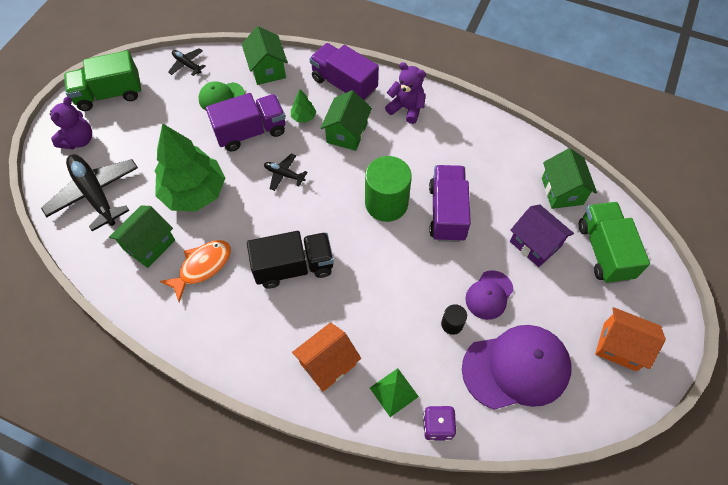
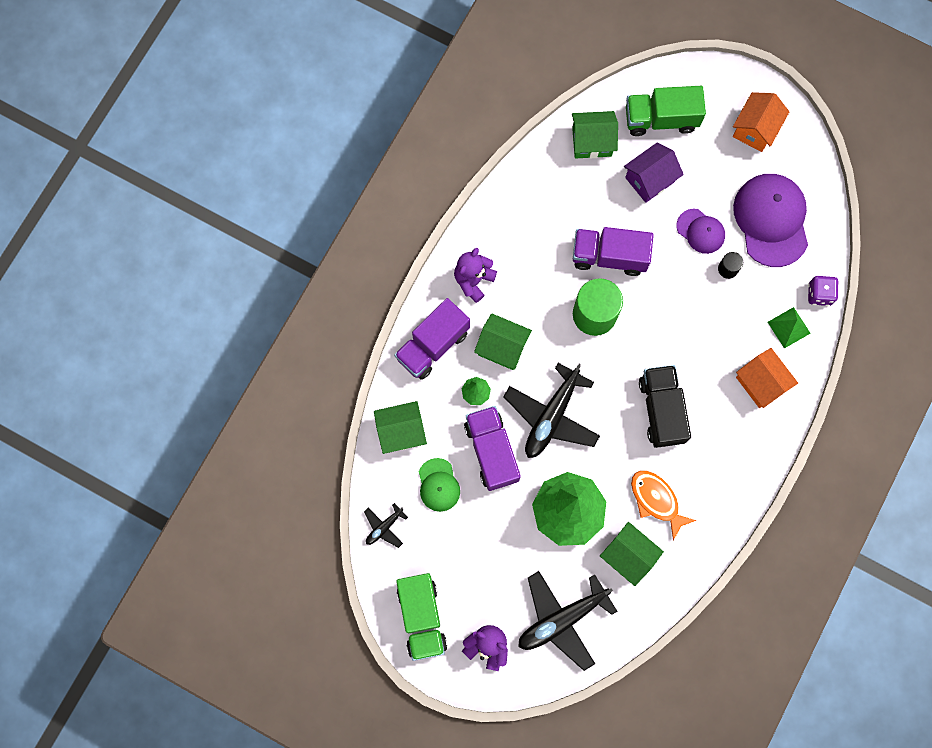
camera: 85 degrees left, 15 degrees up
black plane [264,153,308,191] -> black plane [503,363,600,458], size x2.08

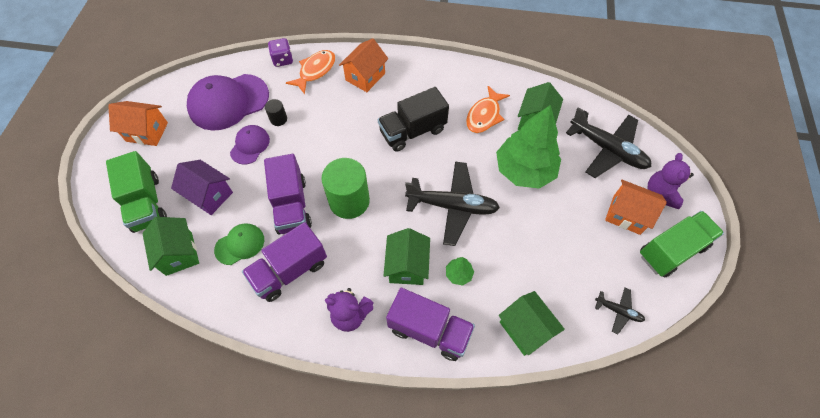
camera: 110 degrees left, 15 degrees down
green cap [419,458,460,512] -> green cap moved to [214,223,264,265]
purple truck [464,406,521,491] -> purple truck moved to [242,222,327,302]
green pyramid [768,307,811,349] -> orange fish [286,50,335,94]
none -> orange house [605,180,667,235]

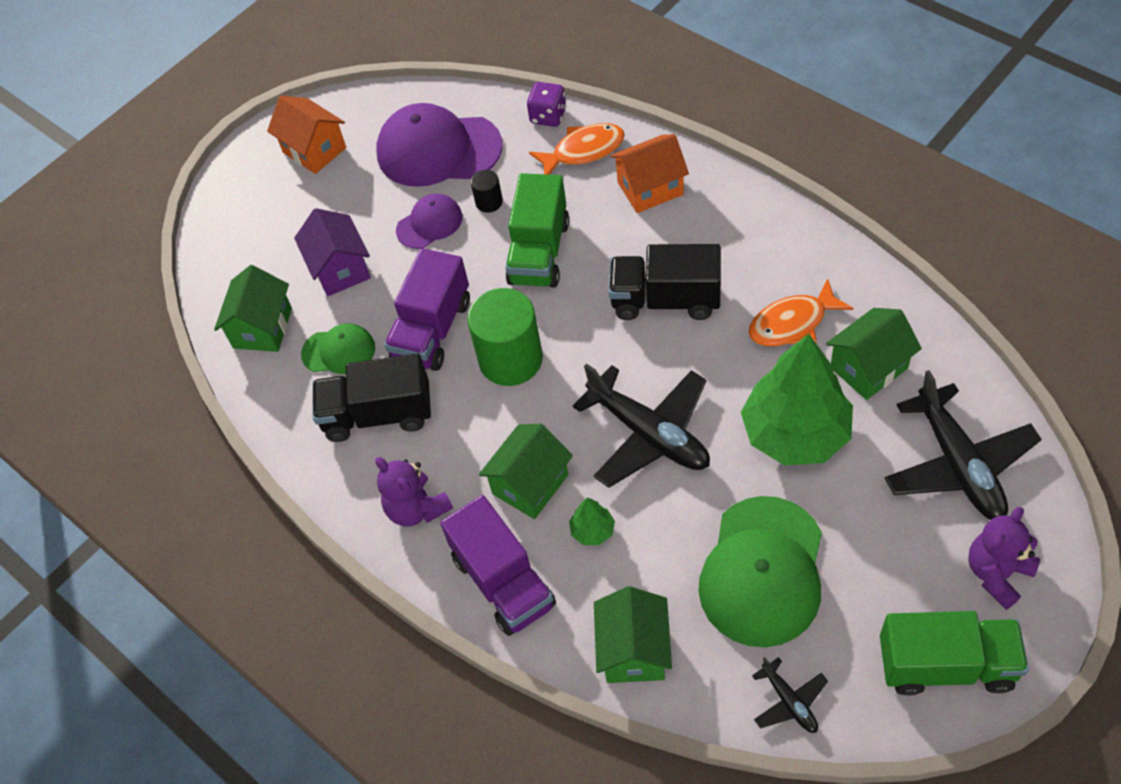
camera: 40 degrees right, 5 degrees down
green truck [106,151,167,233] -> green truck moved to [505,173,570,288]
purple truck [242,222,327,302] -> black truck [312,354,431,442]
orange house [605,180,667,235] -> none
none -> green cap [699,496,822,647]

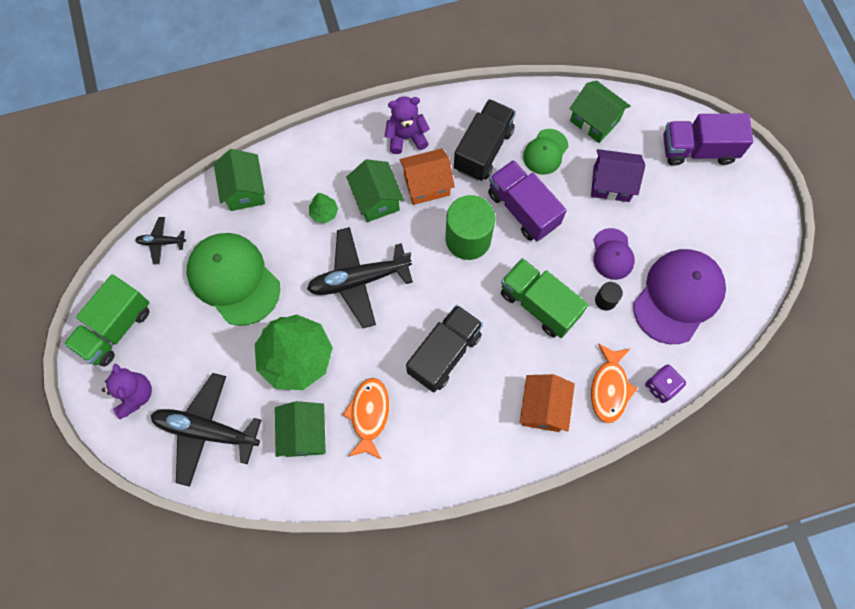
camera: 115 degrees right, 15 degrees up
orange house [267,95,346,174] -> orange house moved to [400,148,455,205]
purple truck [440,495,556,636] -> purple truck moved to [663,113,754,166]
green house [594,586,672,683] -> green house turned 45 degrees clockwise [214,149,265,211]

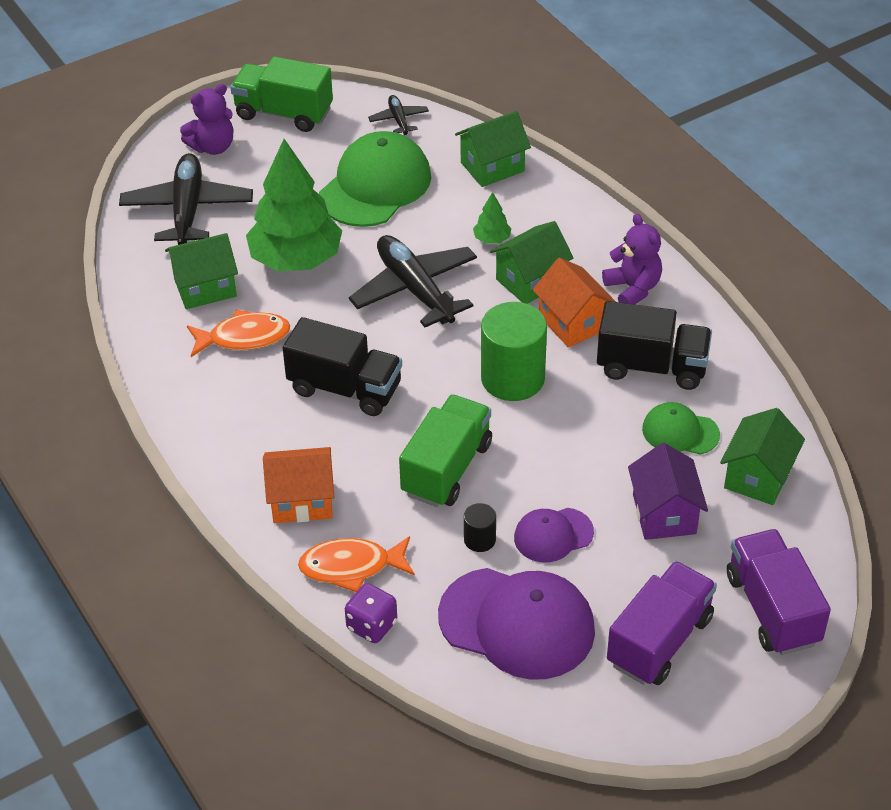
camera: 75 degrees right, 25 degrees down
purple truck [488,160,567,241] -> purple truck moved to [607,561,717,685]

